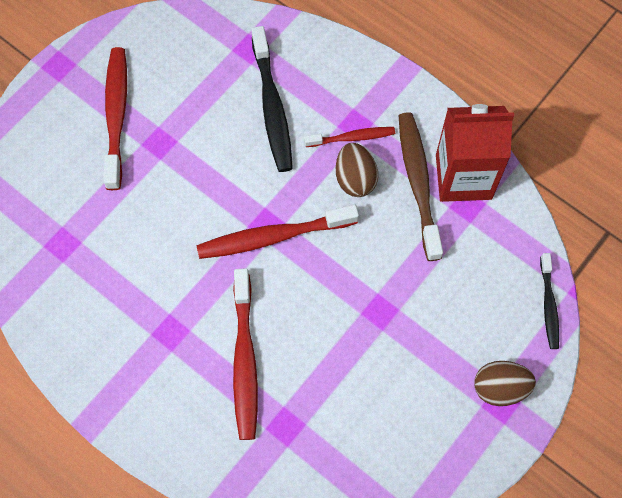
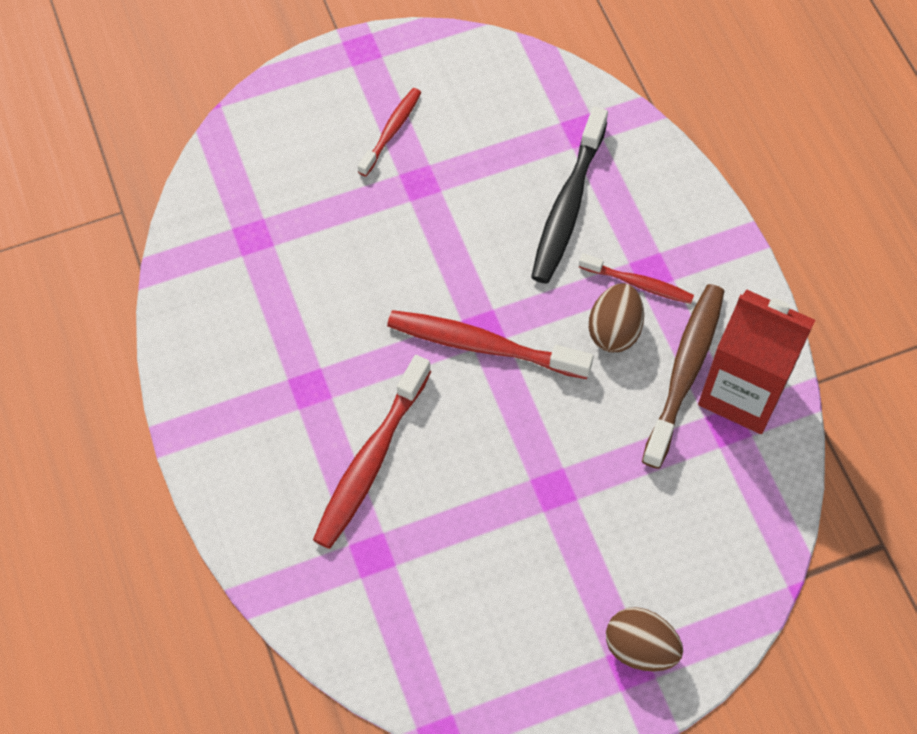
camera: 30 degrees right, 5 degrees down
red toothbrush [103,47,127,190] -> red toothbrush [358,88,421,176], size x0.58
black toothbrush [540,253,559,349] -> none

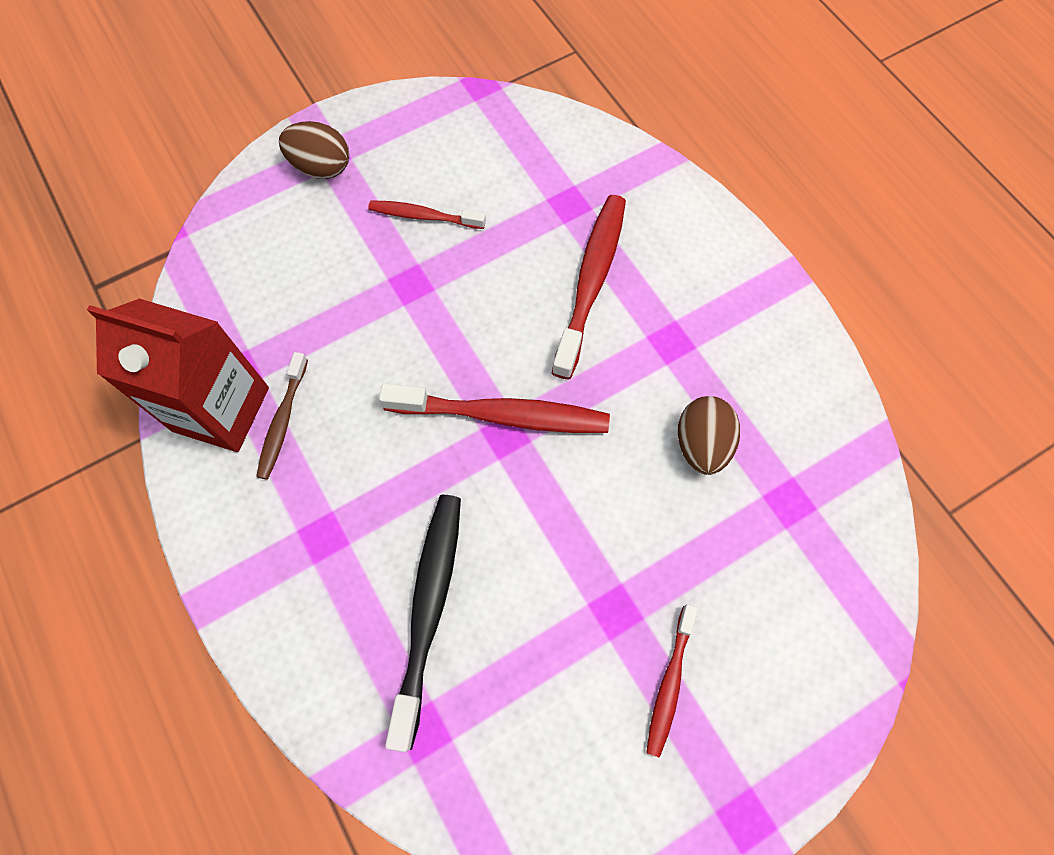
camera: 170 degrees right, 5 degrees up
red toothbrush [579,253,694,304] -> red toothbrush moved to [368,200,486,229]
brown egg [589,283,644,352] -> brown egg moved to [678,396,740,475]
brown toothbrush [642,284,724,469] -> brown toothbrush [256,352,308,480], size x0.58

